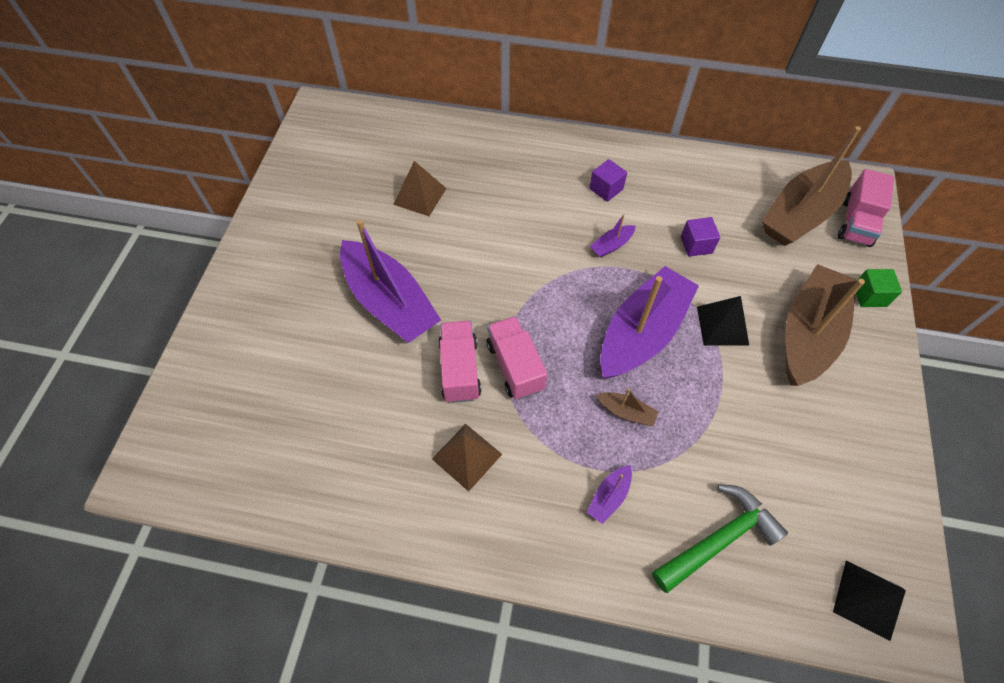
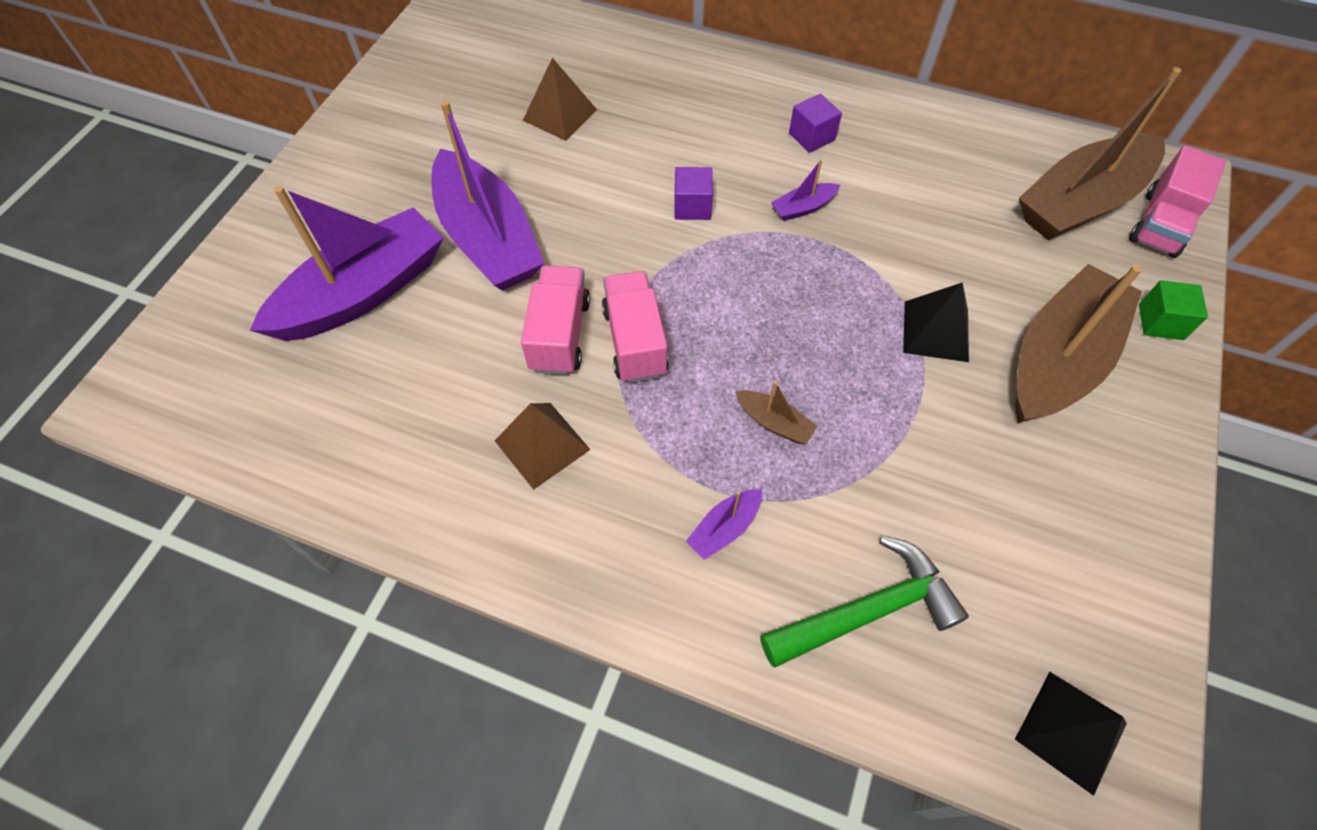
camera: 10 degrees right, 0 degrees up
purple boat [600,266,699,379] -> purple boat moved to [250,186,444,341]
purple cube [681,217,720,257] -> purple cube moved to [674,167,713,220]

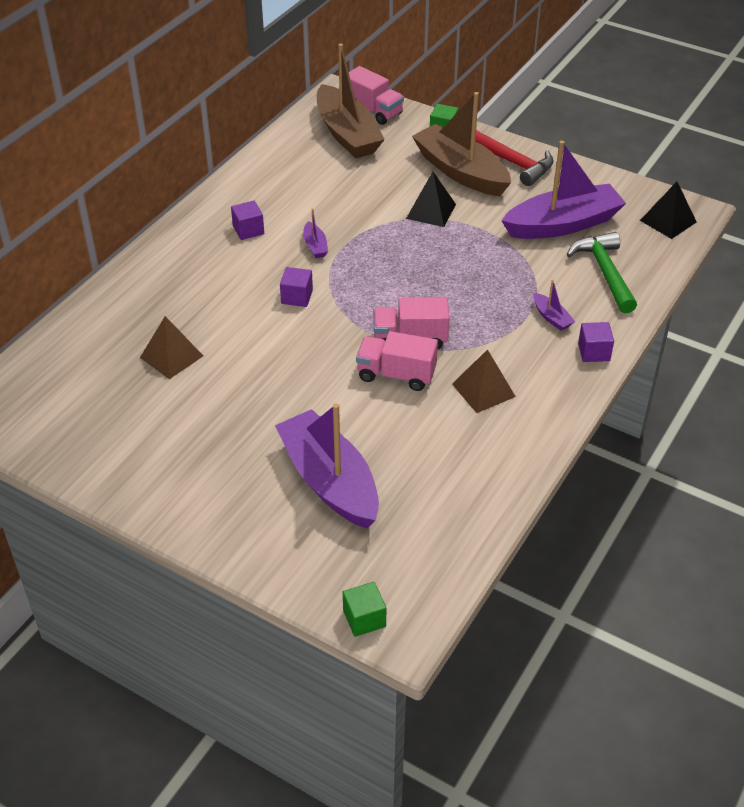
camera: 80 degrees left, 15 degrees down
purple boat [432,100,544,290] -> purple boat moved to [501,140,626,239]
brown boat [735,381,818,444] -> none
none -> green cube [343,582,386,637]
none -> red hammer [475,130,554,186]
none -> purple cube [578,322,614,362]

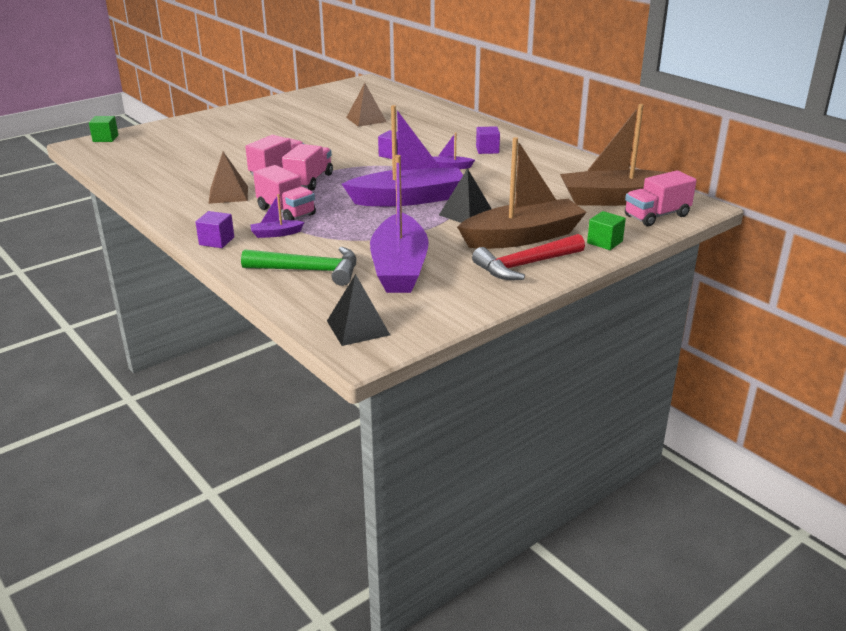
camera: 110 degrees right, 15 degrees down
purple boat [275,403,379,528] -> purple boat moved to [342,105,463,206]
none -> pink truck [253,165,316,220]

